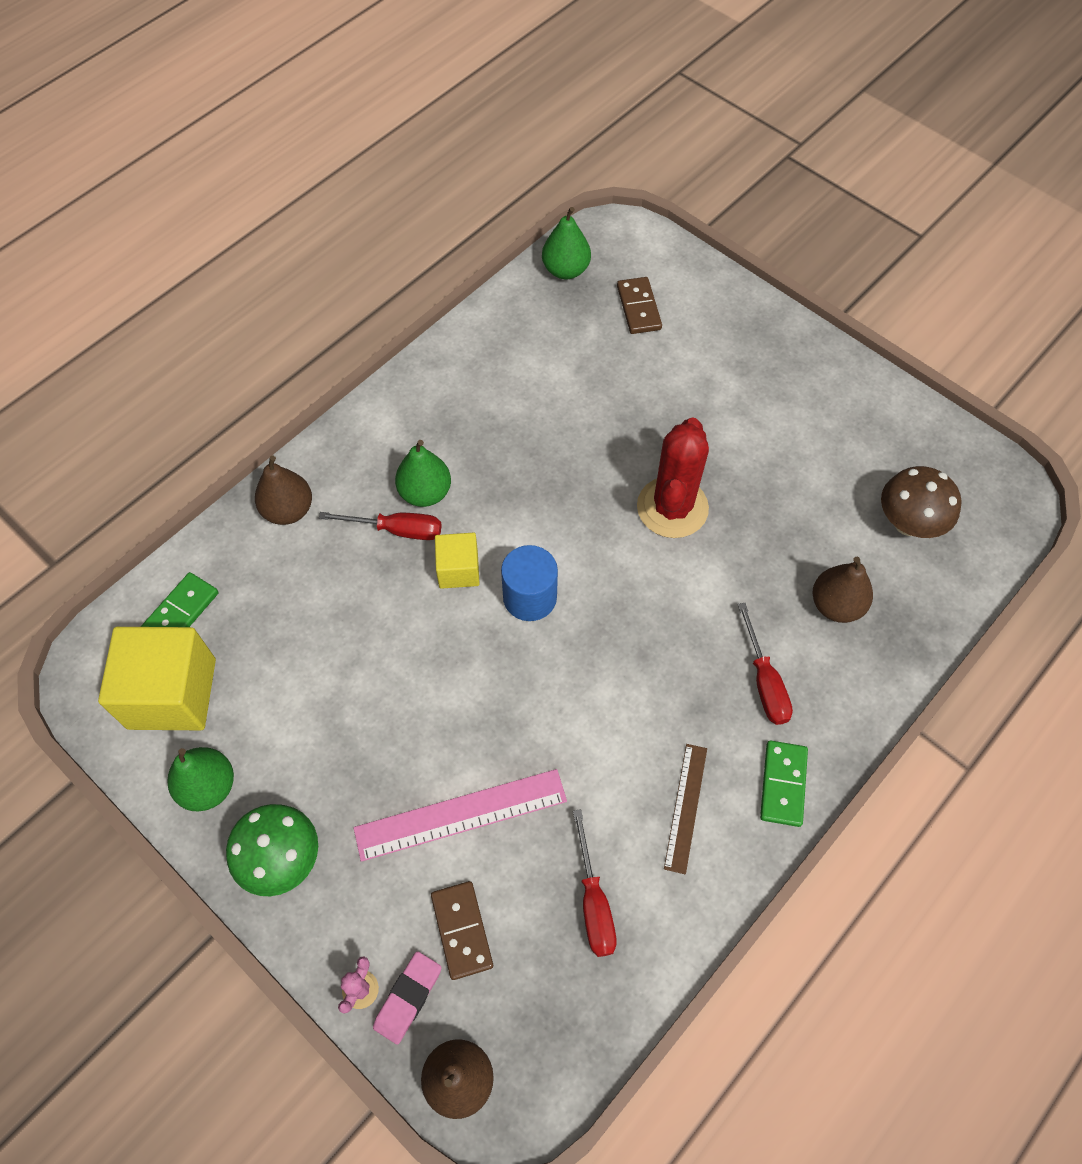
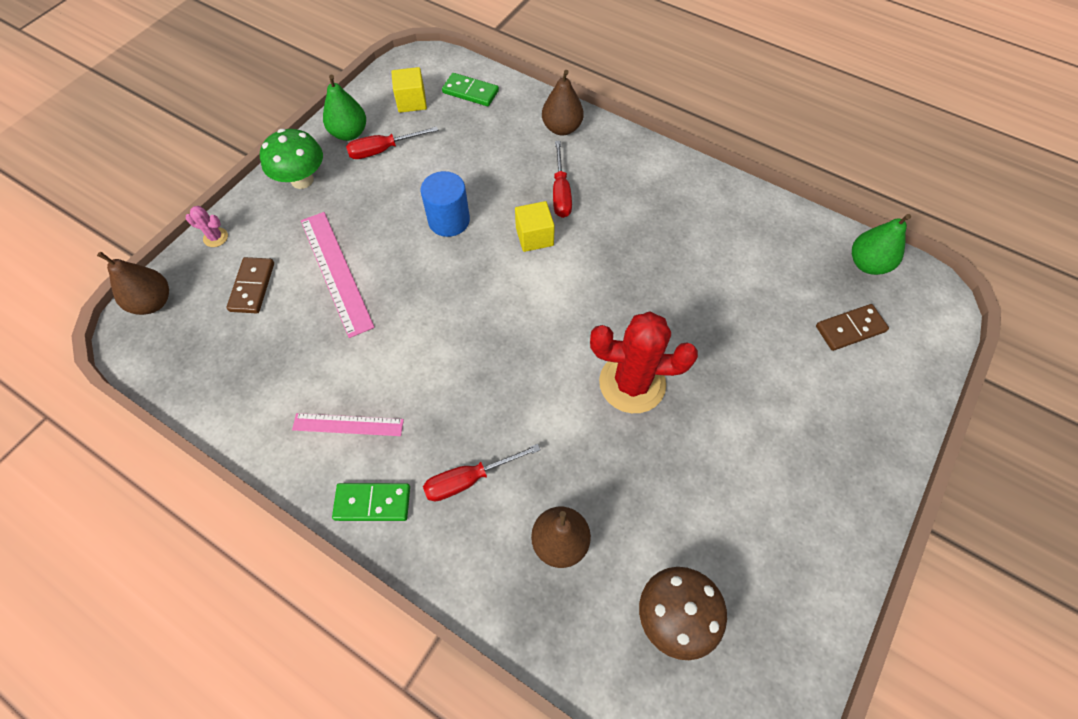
camera: 80 degrees right, 0 degrees up
yellow cube [98,627,216,730] -> yellow cube [391,67,427,113], size x0.54
pink eraser [373,951,442,1044] -> none
green pear [395,440,451,507] -> none
brown domino [431,881,493,980] -> brown domino turned 60 degrees counterclockwise [226,257,274,313]
blue cylinder [501,545,558,621] -> blue cylinder moved to [420,171,470,237]
red screwdriver [573,809,617,957] -> red screwdriver moved to [346,126,438,159]
brown ruler [664,744,707,874] -> pink ruler [292,413,404,436]

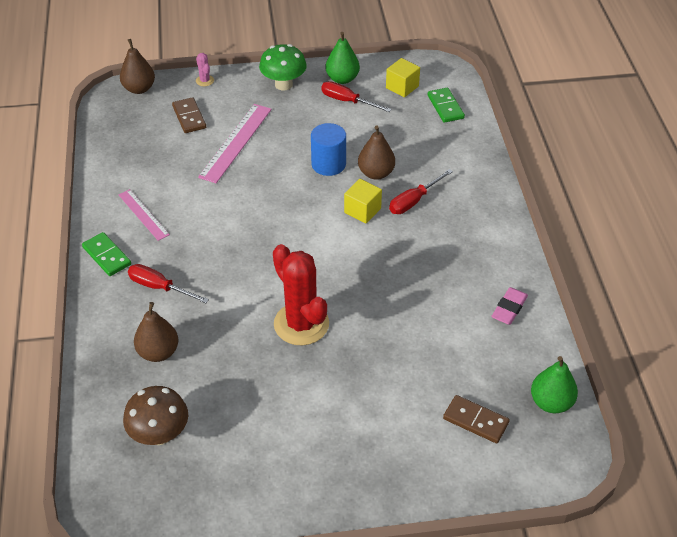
camera: 50 degrees right, 15 degrees down
brown domino [226,257,274,313] -> brown domino turned 75 degrees counterclockwise [172,97,206,133]
brown pear [542,70,584,135] -> brown pear moved to [358,126,395,180]
none -> pink eraser [491,287,528,325]

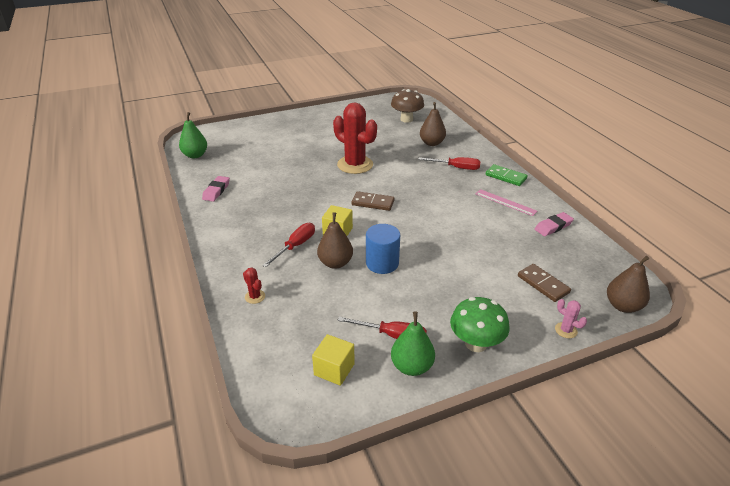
camera: 165 degrees right, 10 degrees down
pink ruler [198,104,272,183] -> none
green domino [428,88,465,123] -> none
brown domino [443,395,510,443] -> brown domino moved to [351,191,395,211]
none -> red cactus [243,268,265,304]
none -> pink eraser [535,212,574,236]

